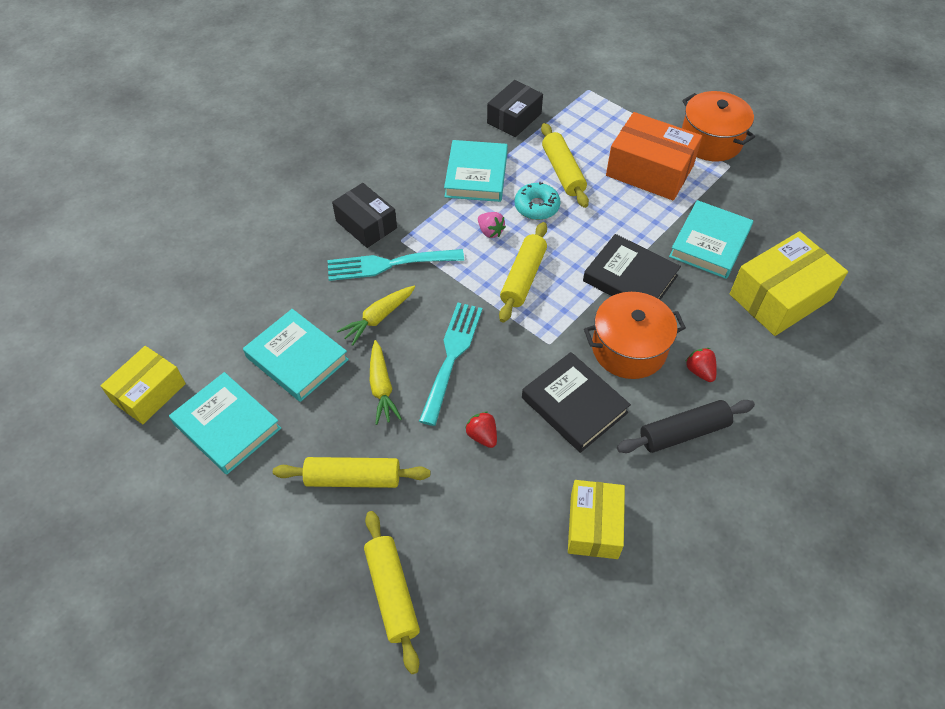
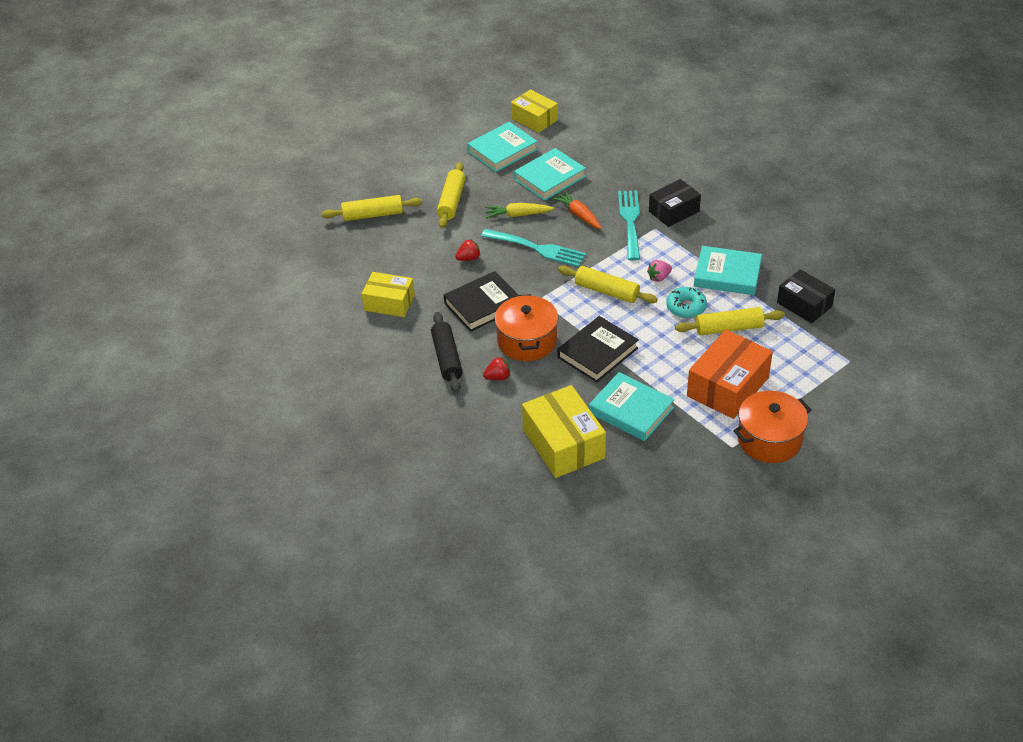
camera: 100 degrees right, 10 degrees down
yellow carrot [337,286,415,346] -> orange carrot [552,191,602,229]

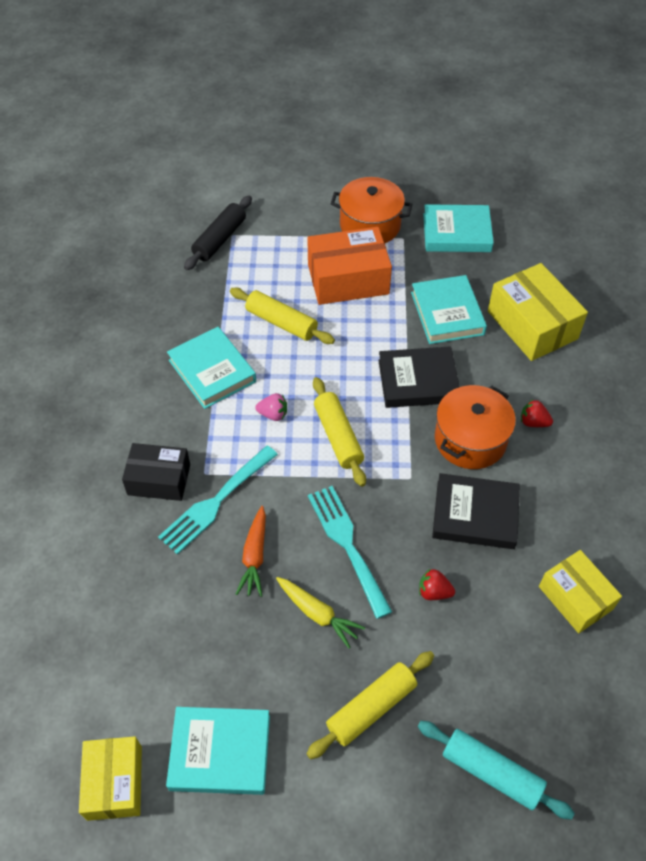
camera: 140 degrees left, 10 degrees up
yellow rolling pin [321,195,422,221] -> turquoise rolling pin [418,721,575,820]
black rolling pin [431,312,463,393] -> black rolling pin moved to [184,195,252,270]
turquoise book [514,148,586,201] -> turquoise book moved to [423,204,494,252]
yellow box [522,385,606,478] -> yellow box turned 45 degrees counterclockwise [488,263,588,361]
turquoise donut [666,287,707,318] -> none
black box [777,269,835,323] -> none

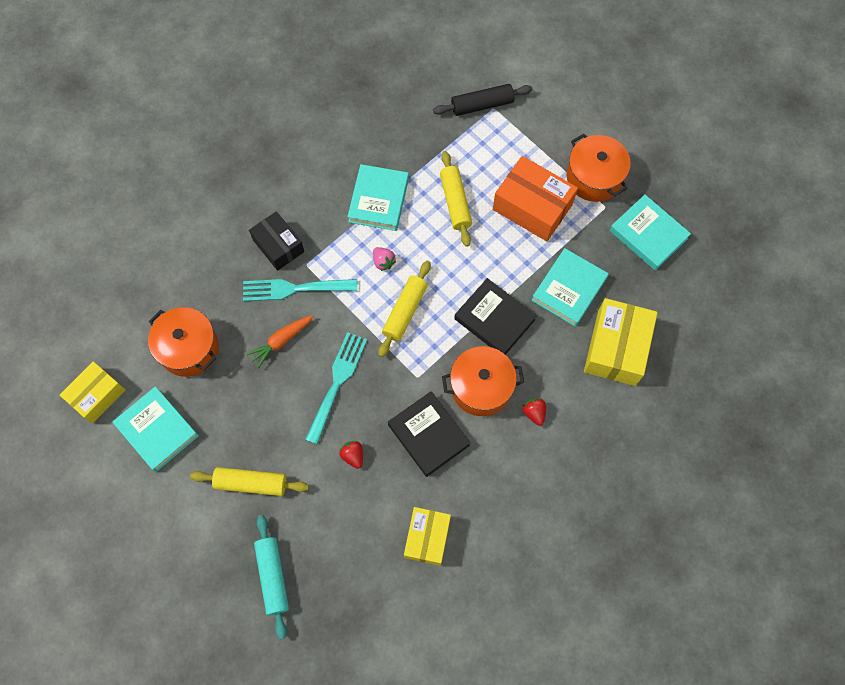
camera: 45 degrees right, 15 degrees up
yellow carrot [276,577,365,648] -> none
none -> orange pot [148,307,219,377]

